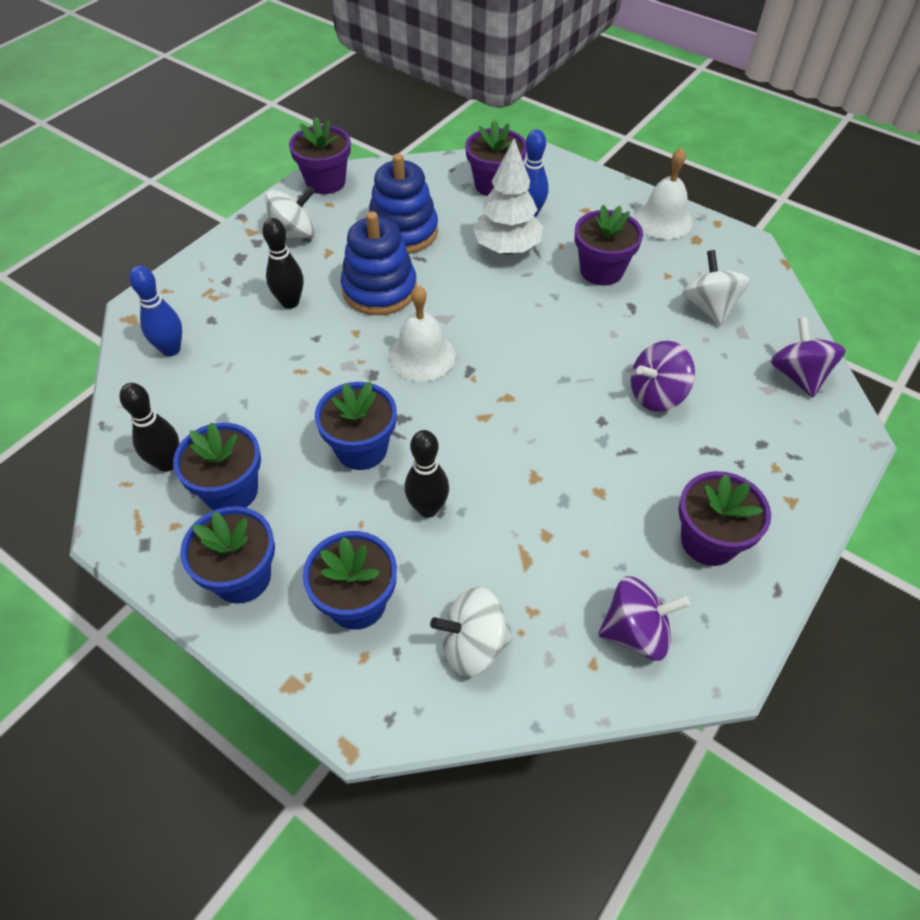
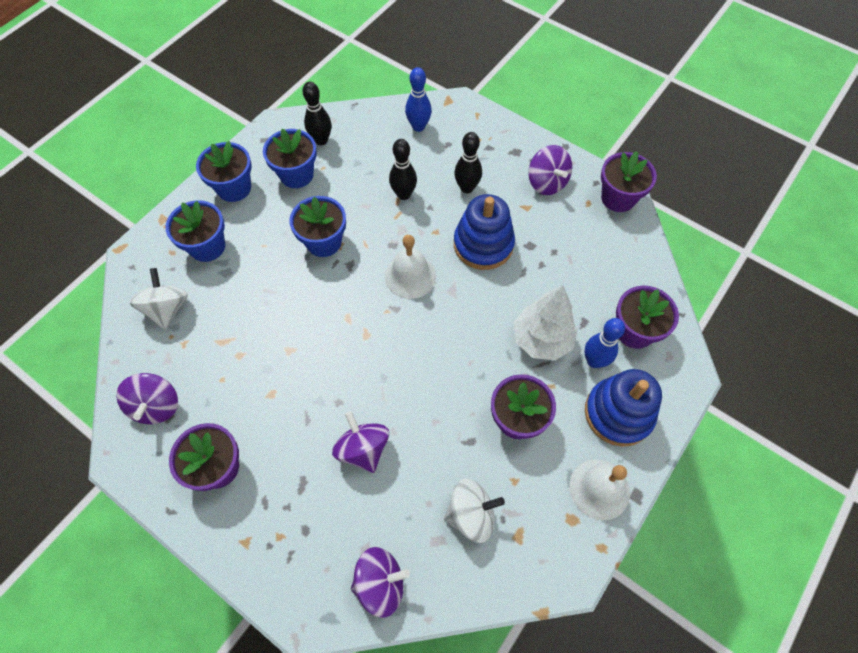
camera: 90 degrees right, 10 degrees up
white spinning top [265,186,316,238] -> purple spinning top [528,145,572,195]
blue stacking toy [369,153,438,254] -> blue stacking toy moved to [585,369,662,447]
black bowling pin [405,430,449,518] -> black bowling pin moved to [389,139,417,200]

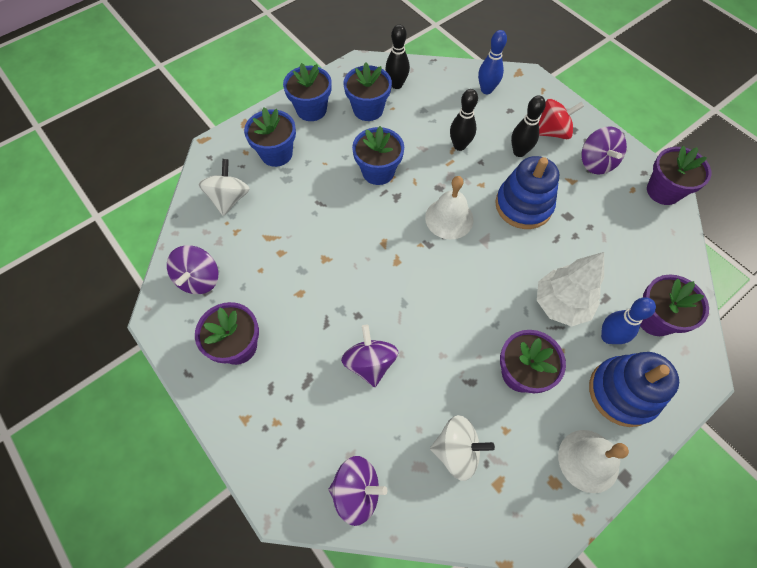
camera: 15 degrees right, 0 degrees up
none -> red spinning top [539,99,584,139]

